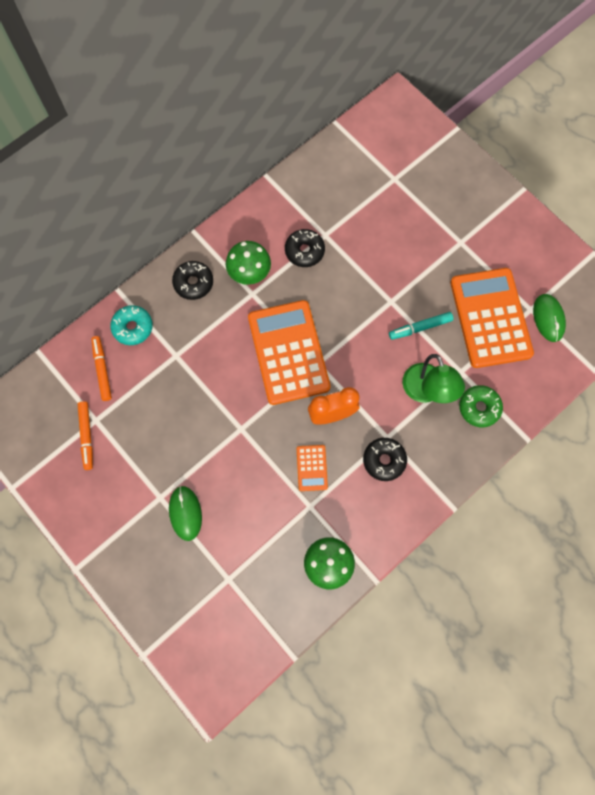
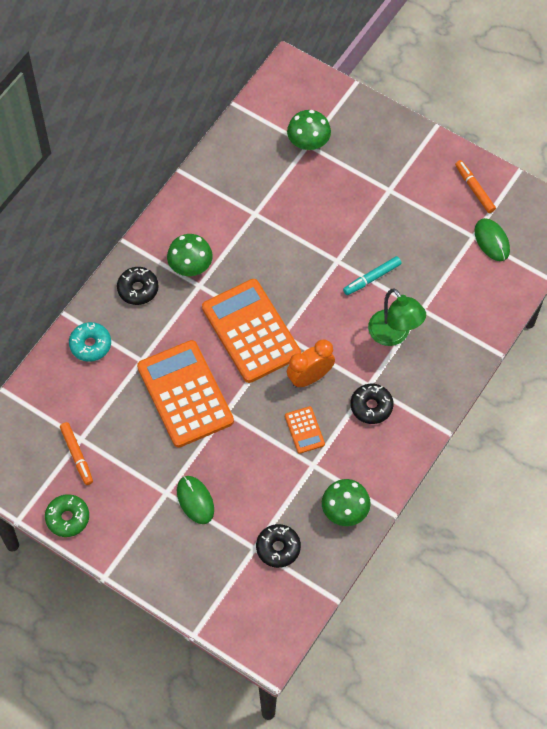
camera: 15 degrees left, 10 degrees down
orange marker [91,336,112,401] -> orange marker moved to [455,160,496,213]
black donut [285,229,325,267] -> black donut moved to [256,524,301,568]
orange calculator [450,268,534,368] -> orange calculator moved to [137,340,234,448]
green donut [459,385,503,427] -> green donut moved to [45,494,89,537]
none -> green mushroom [287,110,331,150]

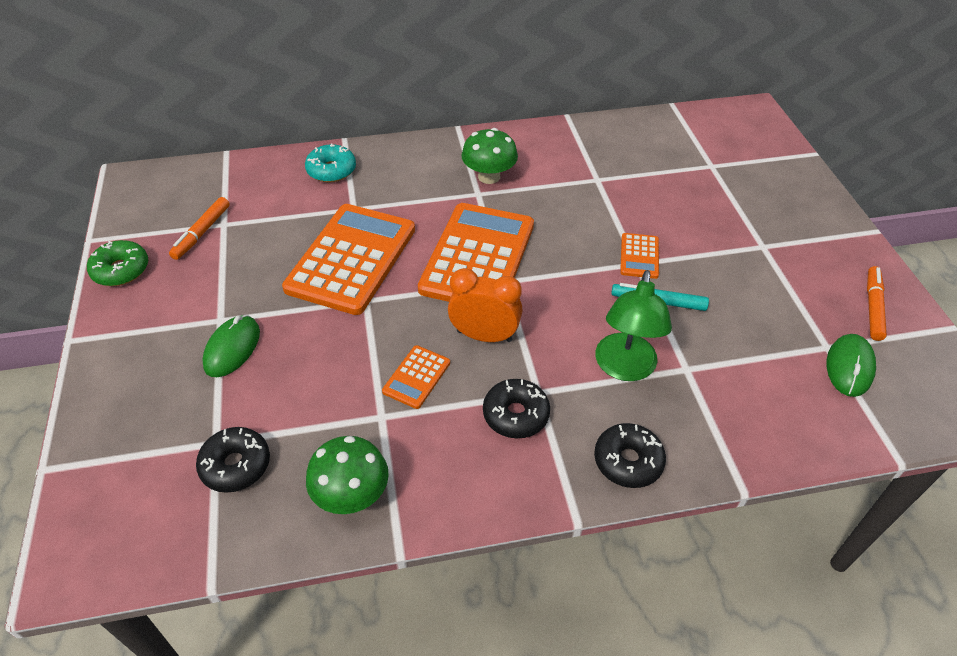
camera: 45 degrees right, 15 degrees down
black donut [117,267,159,305] -> black donut moved to [594,423,666,488]
green mushroom [287,110,331,150] -> none
none -> orange calculator [620,233,659,279]

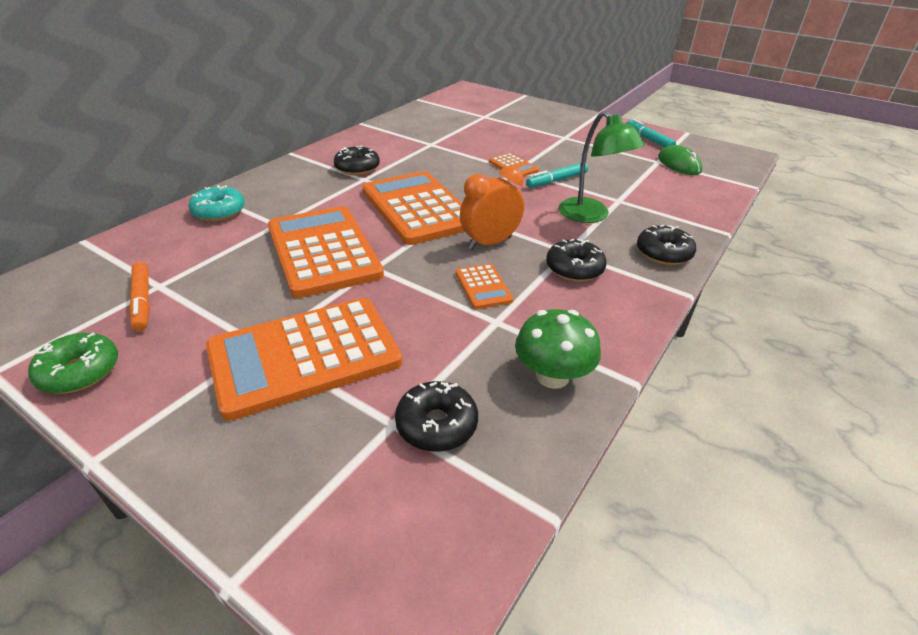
camera: 45 degrees left, 10 degrees down
green mouse [202,315,260,377] -> orange calculator [206,298,402,421]
green mushroom [461,128,518,184] -> black donut [334,145,380,175]
orange marker [867,266,887,341] -> turquoise marker [626,119,676,147]

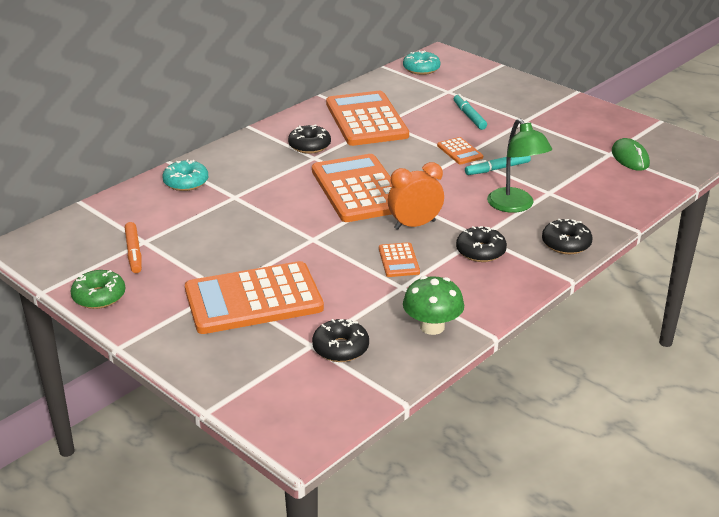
camera: 10 degrees right, 5 degrees down
orange calculator [268,206,384,298] -> orange calculator moved to [326,91,409,146]
turquoise marker [626,119,676,147] -> turquoise marker moved to [454,94,487,130]
none -> turquoise donut [403,50,440,75]

